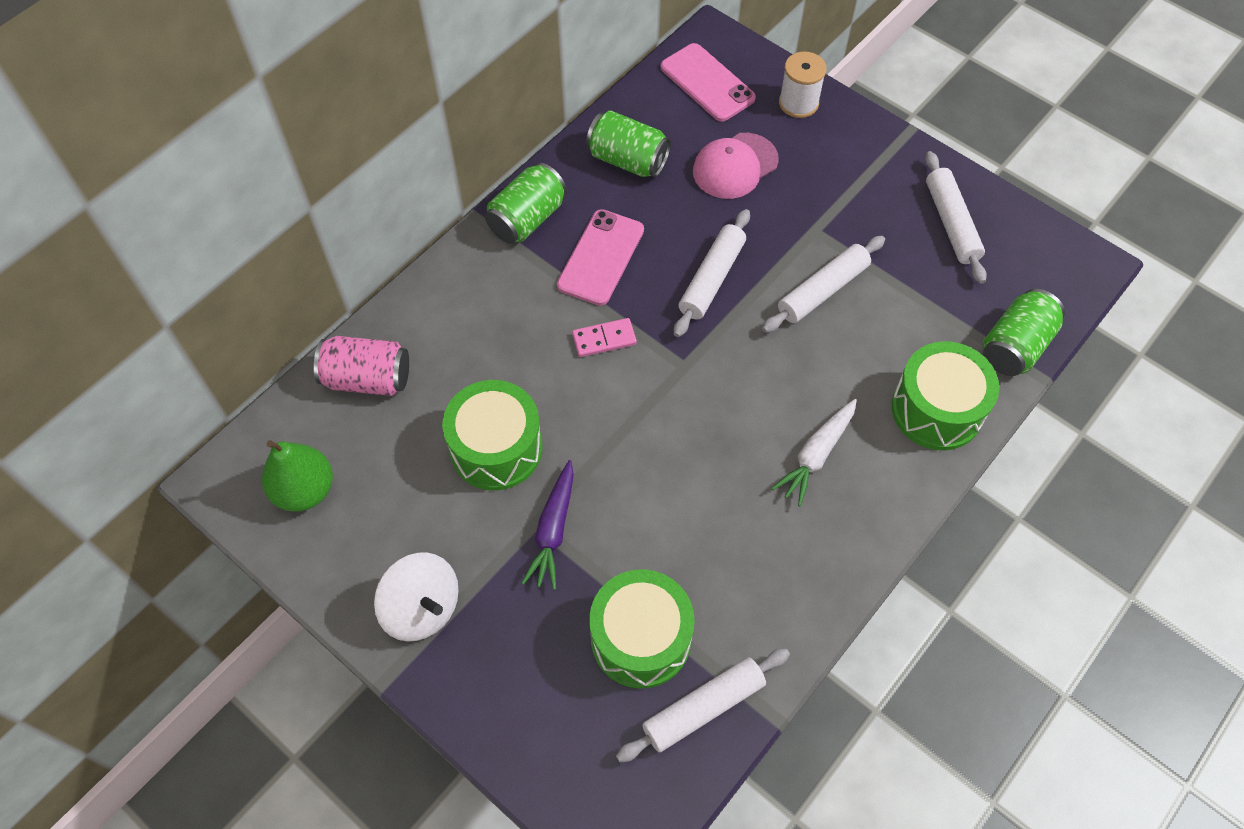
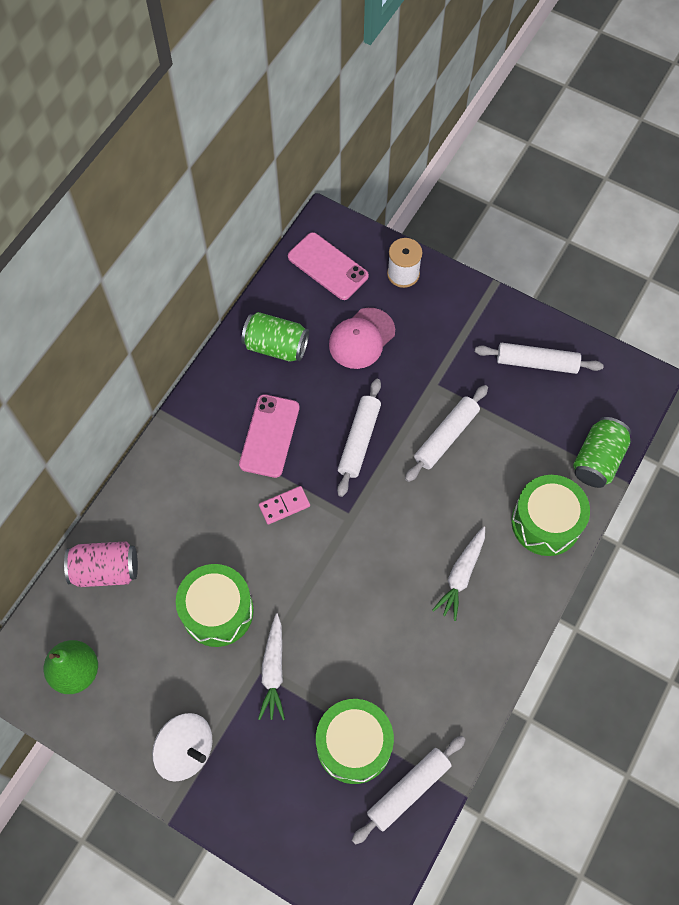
camera: 10 degrees left, 5 degrees up
green can [485,163,567,244] -> none
purple carrot [522,460,574,590] -> white carrot [258,614,285,720]
white rolling pin [925,151,987,284] -> white rolling pin turned 60 degrees counterclockwise [475,343,604,374]

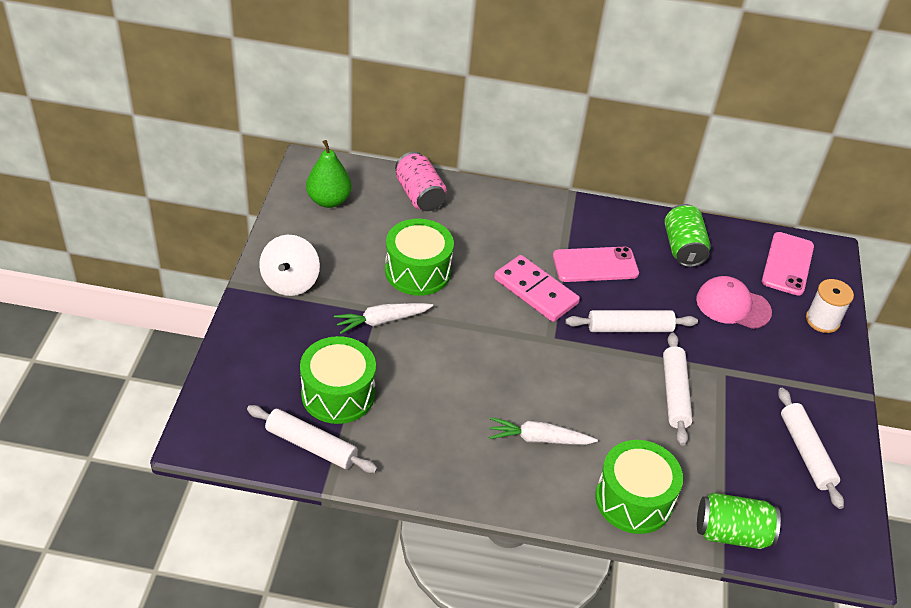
camera: 65 degrees right, 20 degrees down
pink domino [259,486,310,524] -> pink domino [494,255,580,322], size x1.79
white rolling pin [405,385,488,482] -> white rolling pin turned 75 degrees clockwise [663,333,693,446]

